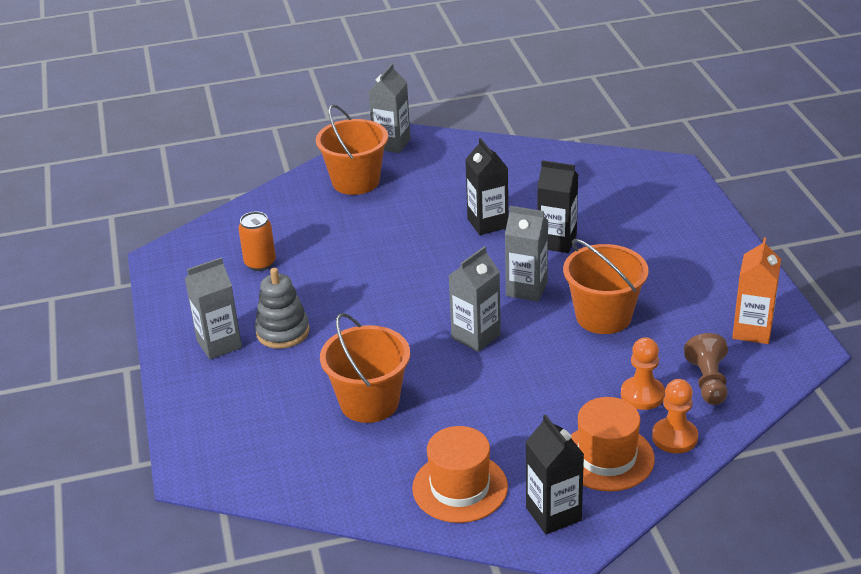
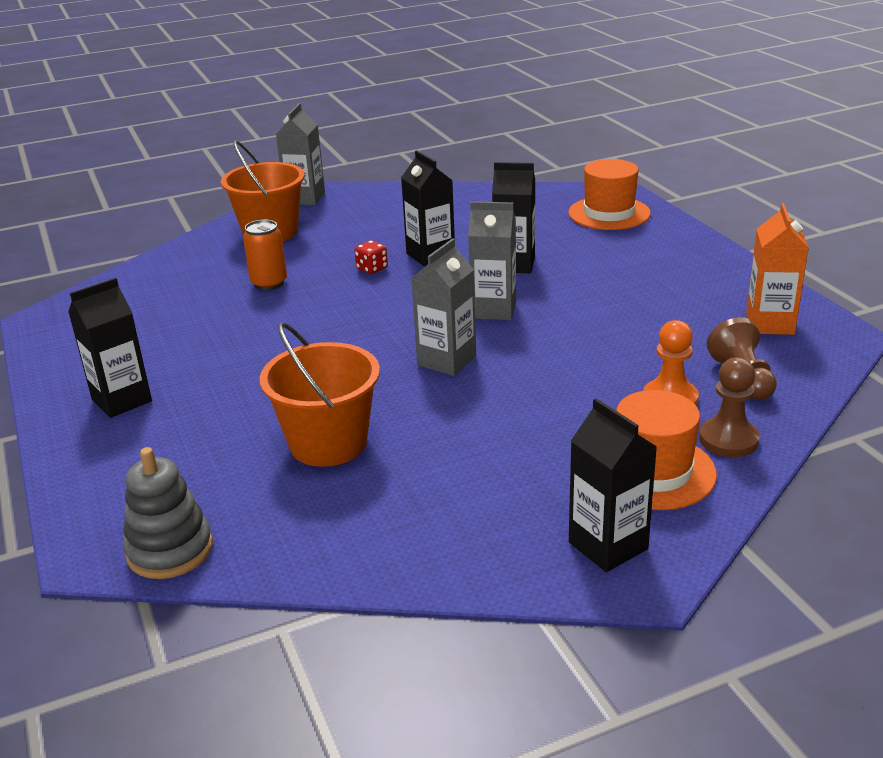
camera: 10 degrees left, 5 degrees down
grey carton [185,257,242,360] -> black carton [68,278,152,418]
orange can [239,211,276,271] -> orange can moved to [243,220,287,290]
grey stacking toy [255,268,310,349] -> grey stacking toy moved to [123,447,213,579]
orange hat [412,426,508,523] -> orange hat moved to [568,159,651,230]
orange bucket [563,239,649,334] -> none
orange pawn [652,379,698,453] -> brown pawn [699,357,760,457]
none -> red dice [354,240,388,274]

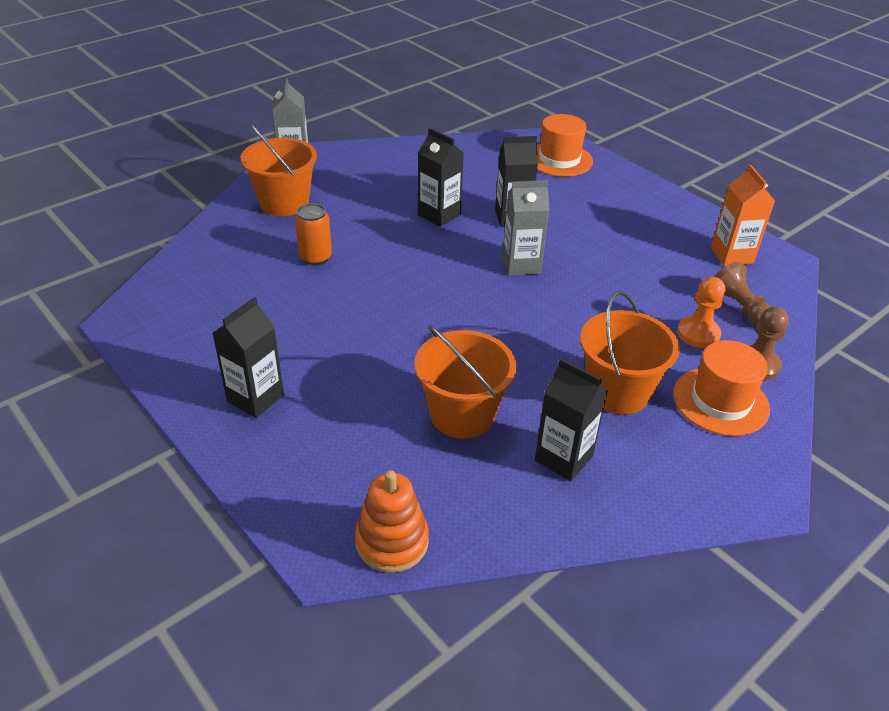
camera: 20 degrees left, 10 degrees up
grey stacking toy [123,447,213,579] -> orange stacking toy [355,470,429,573]
red dice [354,240,388,274] -> none
grey carton [411,238,476,376] -> none
black carton [569,398,657,572] -> black carton moved to [535,358,608,481]
none -> orange bucket [580,291,680,414]

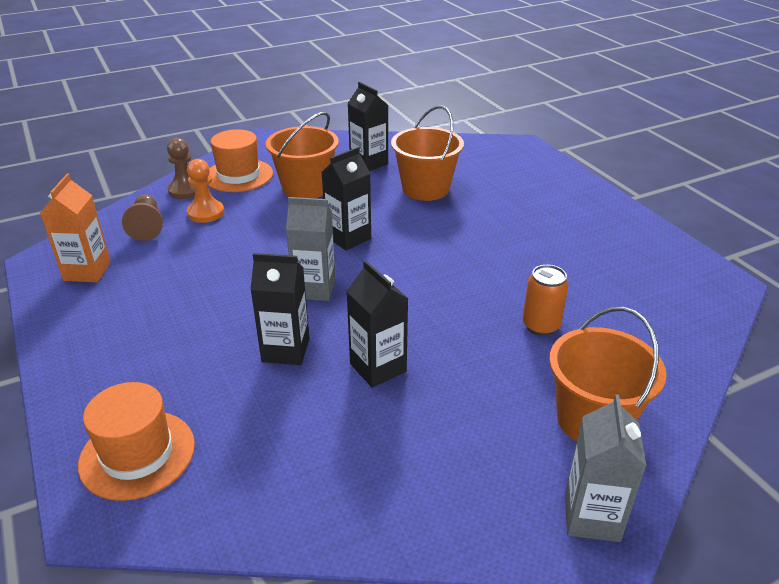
camera: 165 degrees left, 5 degrees down
black carton [212,297,284,418] -> black carton moved to [322,147,371,251]
orange stacking toy [355,470,429,573] -> none

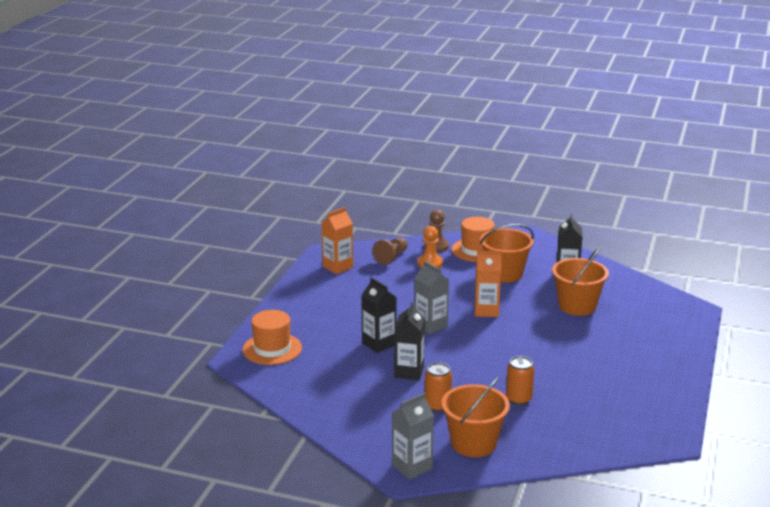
camera: 45 degrees right, 10 degrees down
black carton [322,147,371,251] -> orange carton [475,251,502,317]
none -> orange can [425,362,452,412]

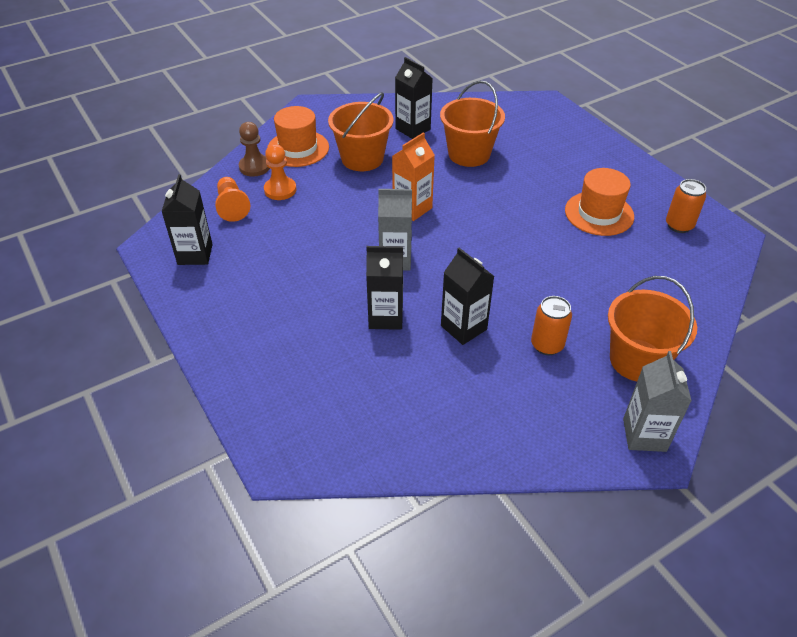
camera: 50 degrees left, 20 degrees up
orange hat [243,310,302,365] -> orange hat moved to [565,168,634,236]
orange carton [322,207,353,274] -> black carton [161,174,213,265]
brown pawn [372,238,408,265] -> orange pawn [215,177,250,222]
orange can [506,356,534,405] -> orange can moved to [666,179,706,233]

